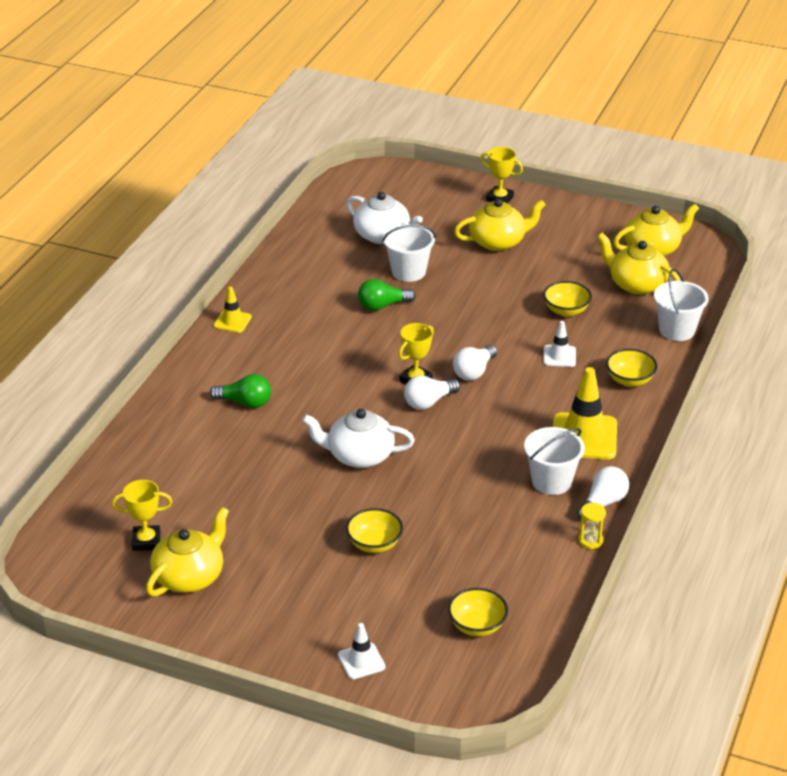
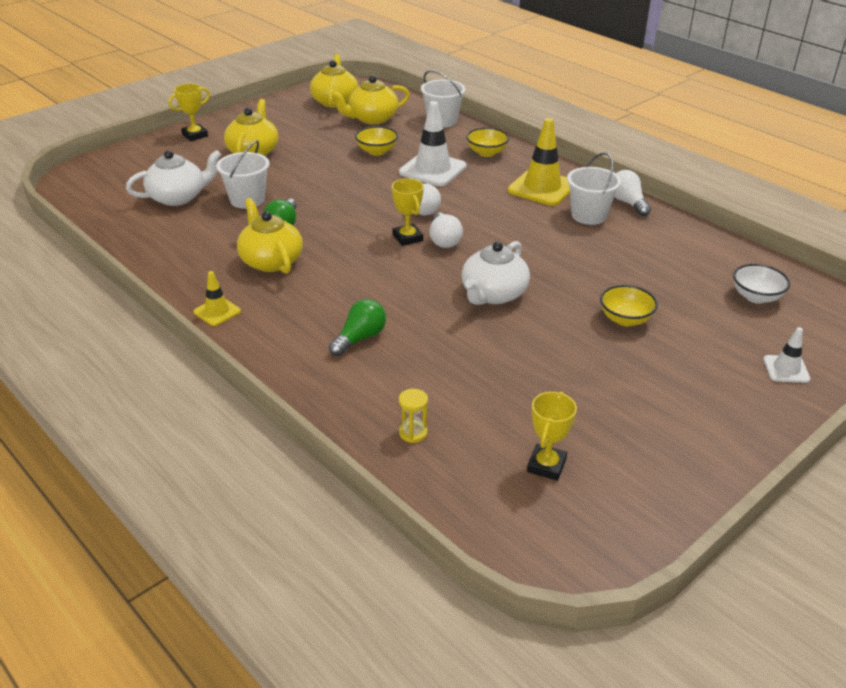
camera: 65 degrees left, 0 degrees up
yellow teapot [146,507,229,597] -> yellow teapot moved to [237,198,303,274]
yellow bowl [448,588,508,636] -> white bowl [733,264,790,304]
white traffic cone [543,321,576,367] -> white traffic cone [399,101,467,186], size x1.88
yellow hourglass [578,503,606,549] -> yellow hourglass moved to [399,389,428,443]

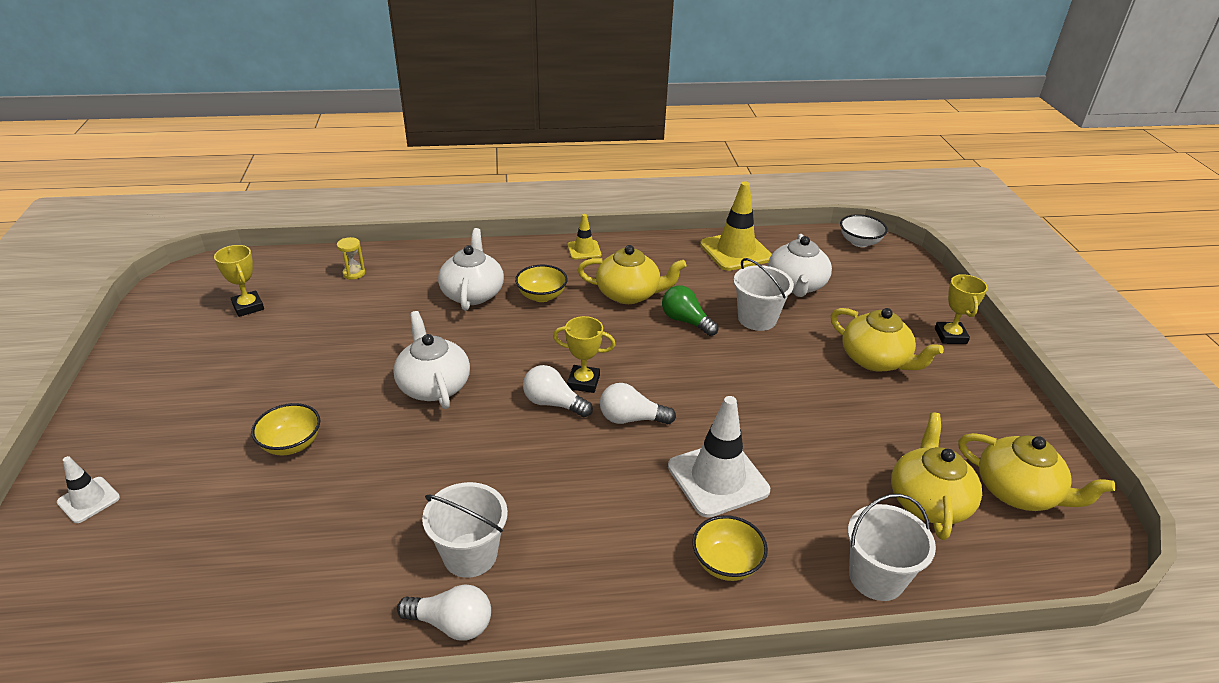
camera: 125 degrees right, 0 degrees up
green light bulb [329,299,386,356] -> white teapot [438,228,504,311]
yellow bowl [355,126,398,156] -> yellow bowl moved to [515,265,567,302]
yellow traffic cone [508,118,570,206] -> yellow traffic cone moved to [700,181,772,271]
white bowl [733,264,790,304] -> white bowl moved to [840,214,888,247]

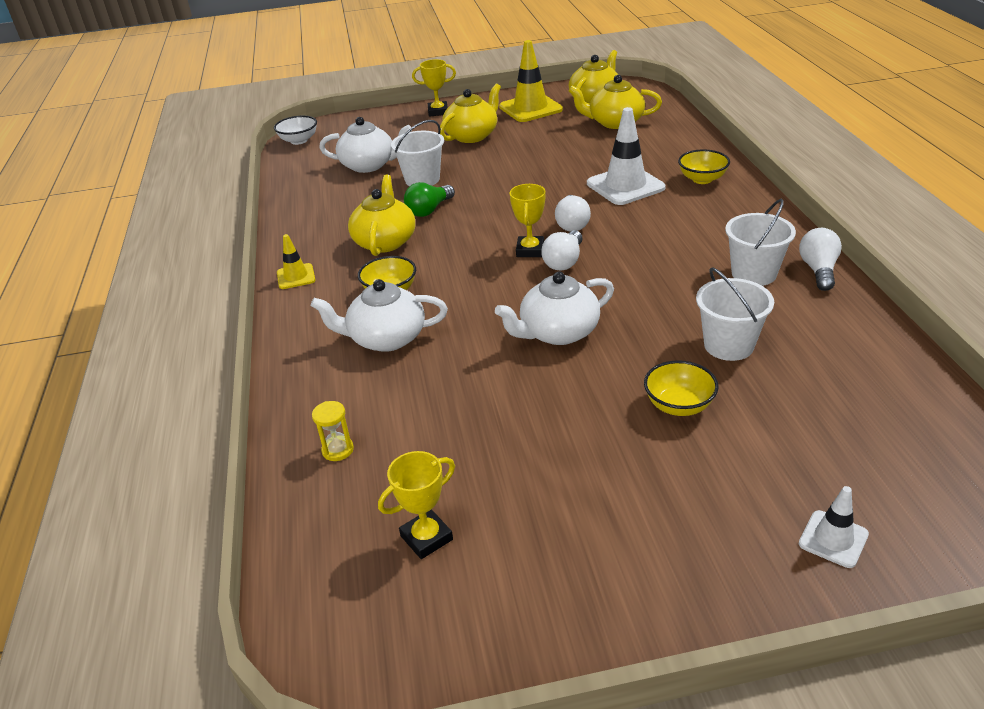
camera: 90 degrees left, 0 degrees up
yellow traffic cone [700,181,772,271] -> yellow traffic cone moved to [499,40,563,122]
white bucket [848,494,936,601] -> white bucket moved to [696,267,774,361]

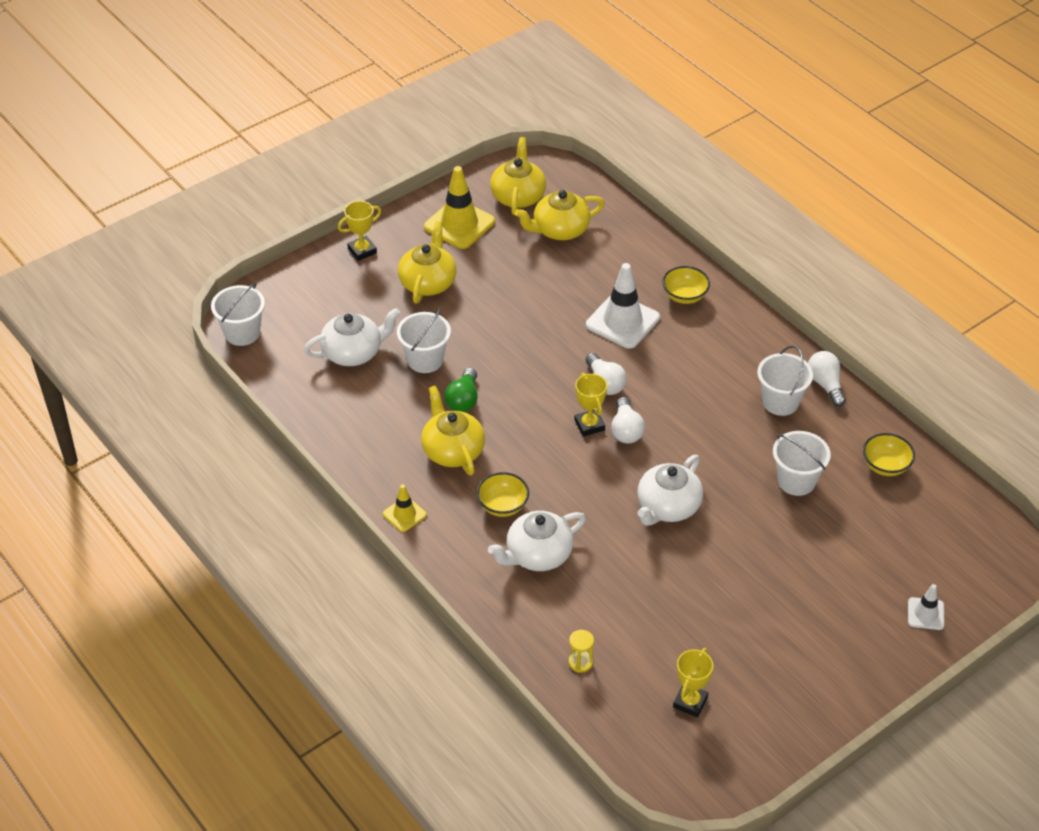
camera: 30 degrees left, 10 degrees up
white bowl [274,116,317,145] -> white bucket [211,283,265,346]
yellow bowl [644,360,719,416] -> yellow bowl moved to [863,433,915,476]

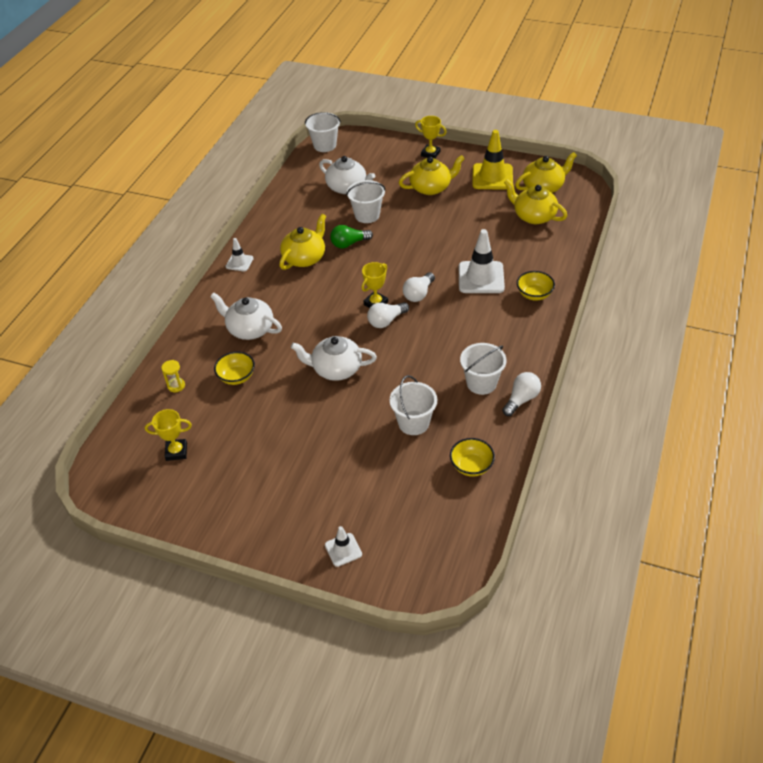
camera: 60 degrees right, 0 degrees up
yellow traffic cone [383,484,427,532] -> white traffic cone [226,238,254,272]
yellow bowl [477,472,529,517] -> yellow bowl moved to [214,352,255,385]

